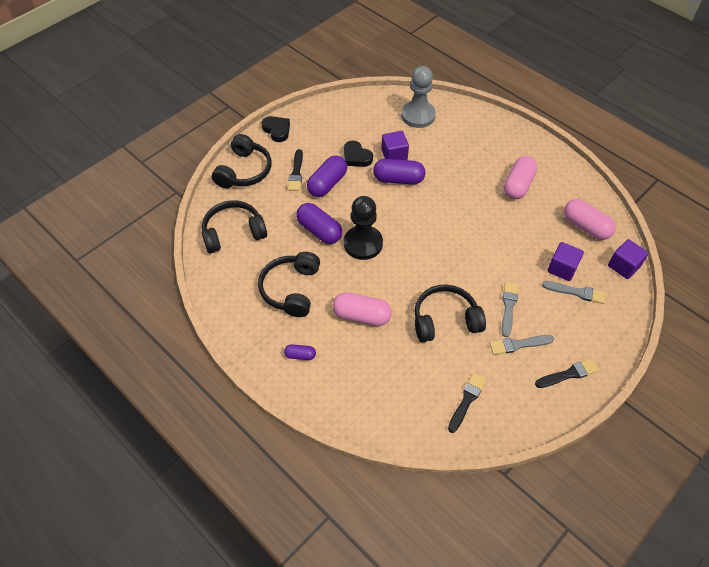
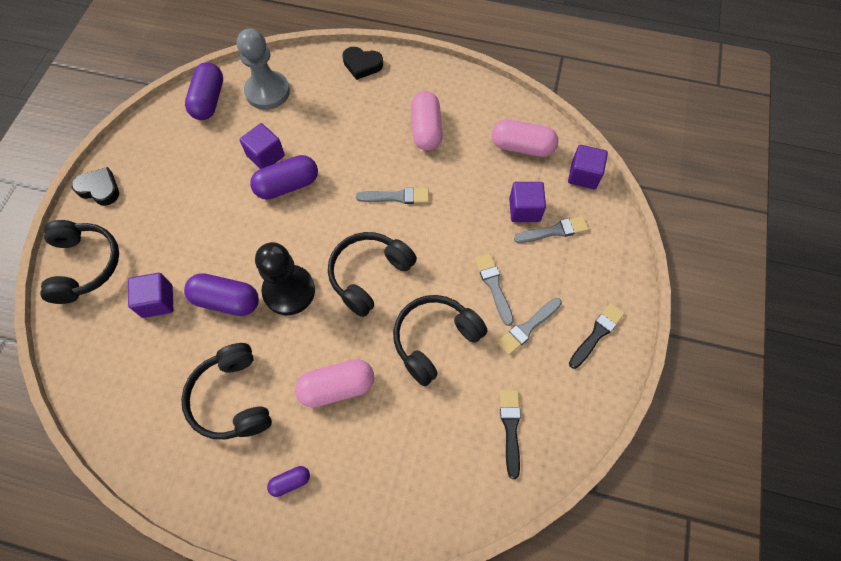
camera: 30 degrees left, 10 degrees up
black headphones [202,200,267,253] -> black headphones moved to [328,232,417,317]
black brush [288,149,303,191] -> none
purple capsule [307,156,347,197] -> purple capsule moved to [185,62,223,120]
black heart [344,141,373,167] -> black heart moved to [342,47,383,80]
none -> purple cube [128,273,173,318]
none -> grey brush [356,187,429,204]

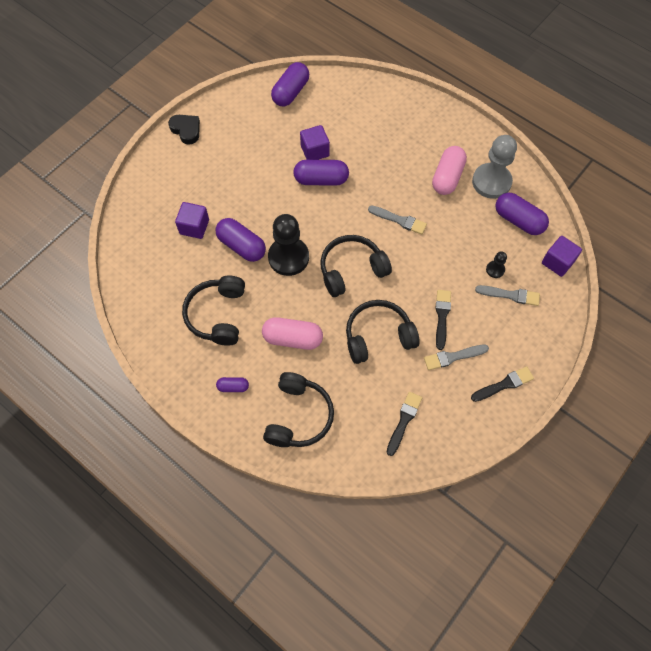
camera: 25 degrees right, 0 degrees up
black headphones [40,220,119,304] -> black headphones moved to [263,372,334,447]
grey pawn [237,29,290,110] -> grey pawn moved to [472,135,517,199]
black heart [342,47,383,80] -> none
grey brush [475,253,514,326] -> black brush [435,290,451,350]
pink capsule [492,119,558,157] -> purple capsule [495,193,549,235]
purple cube [509,182,546,222] -> black pawn [486,251,507,278]

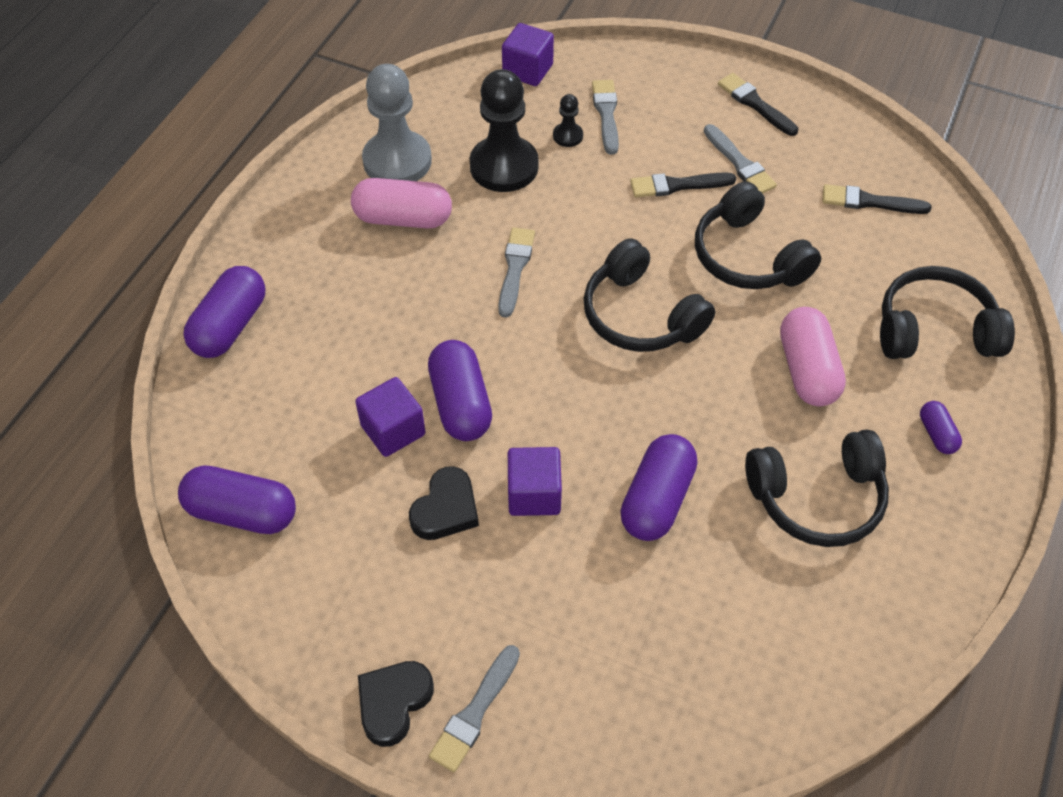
camera: 105 degrees left, 10 degrees down
purple cube [175,202,209,239] -> purple cube moved to [508,447,562,516]
black pawn [268,214,309,276] -> black pawn moved to [470,69,539,192]
purple capsule [495,193,549,235] -> purple capsule moved to [183,266,265,358]
none -> black heart [409,466,479,540]
none -> grey brush [429,645,520,772]

